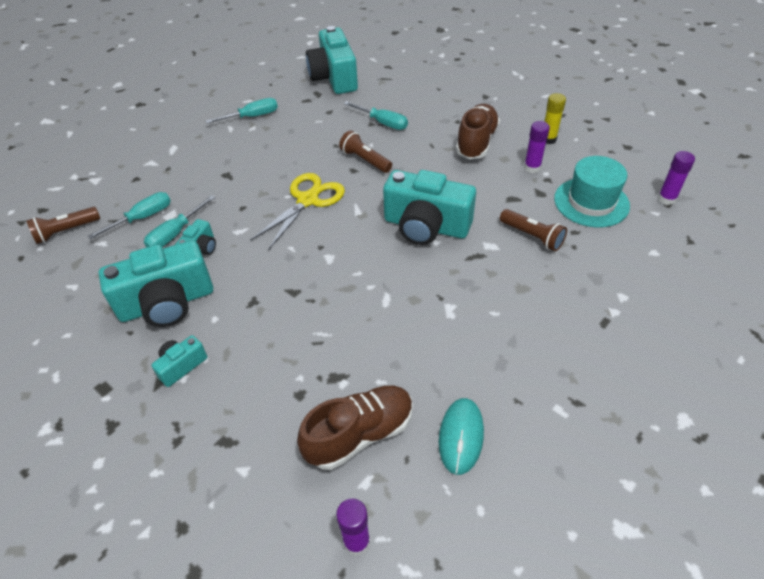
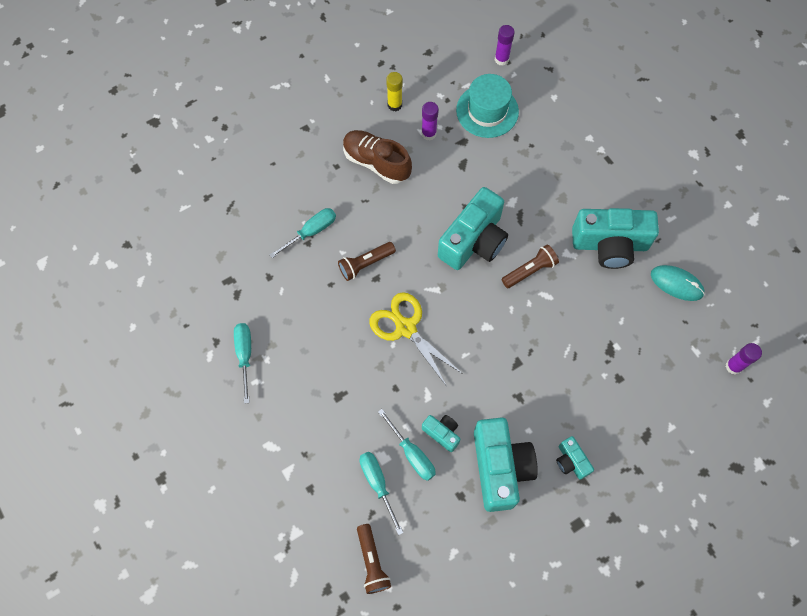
camera: 75 degrees left, 20 degrees up
brown shoe [297,386,413,470] -> none
turquoise camera [306,26,358,94] -> turquoise camera moved to [572,208,659,269]
brown flashlight [500,209,567,251] -> brown flashlight moved to [502,245,559,288]

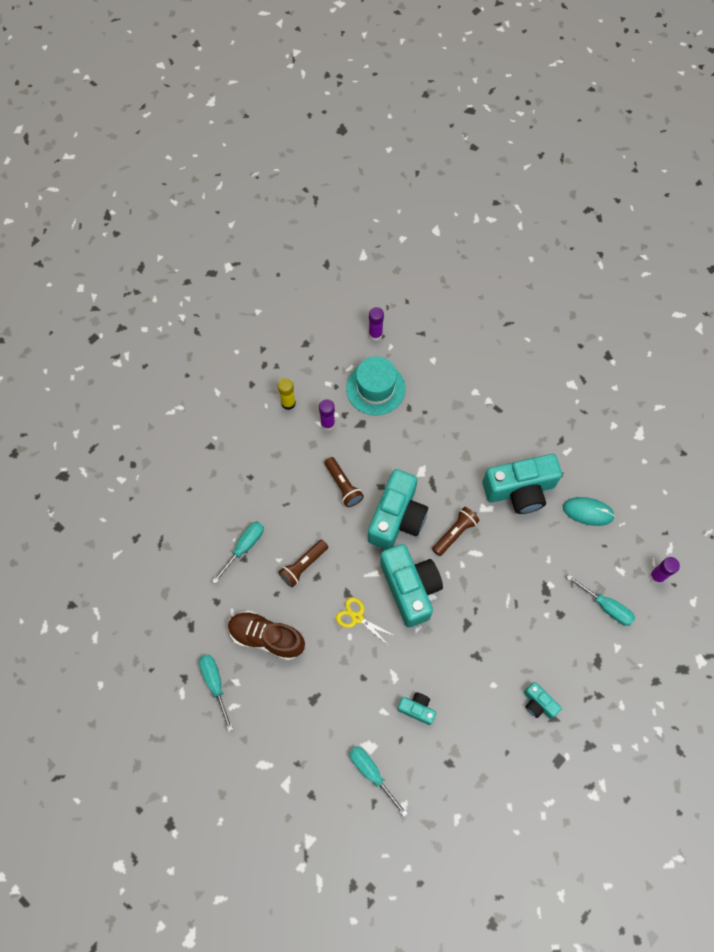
camera: 15 degrees left, 0 degrees up
brown shoe [343,130,412,184] -> brown shoe moved to [228,611,305,661]
brown flashlight [357,524,391,594] -> brown flashlight moved to [325,457,364,507]
yellow scissors [370,292,463,386] -> yellow scissors [336,597,395,646], size x0.61
turquoise screwdriver [378,409,436,481] -> turquoise screwdriver moved to [567,574,635,626]
turquoise camera [474,418,538,512] -> turquoise camera moved to [380,544,443,627]

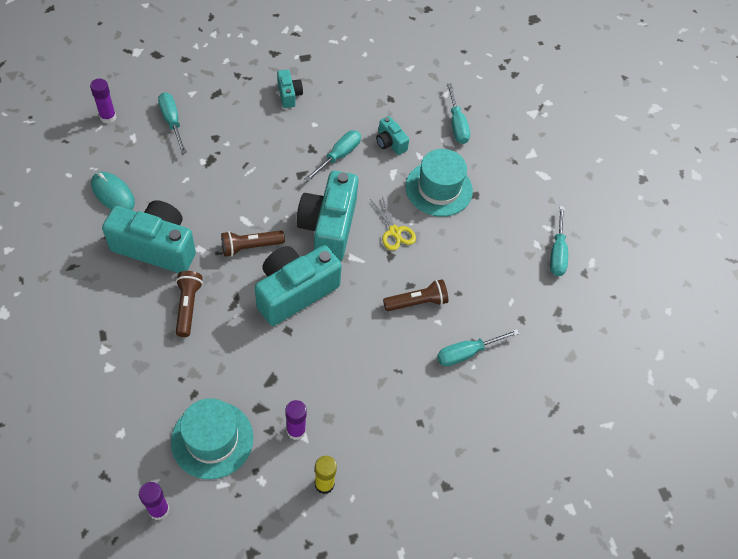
camera: 155 degrees left, 10 degrees down
brown shoe [228,611,305,661] -> none
brown flashlight [325,457,364,507] -> brown flashlight moved to [176,271,203,337]
none -> turquoise screwdriver [305,131,361,182]
none -> turquoise hat [405,149,473,217]

